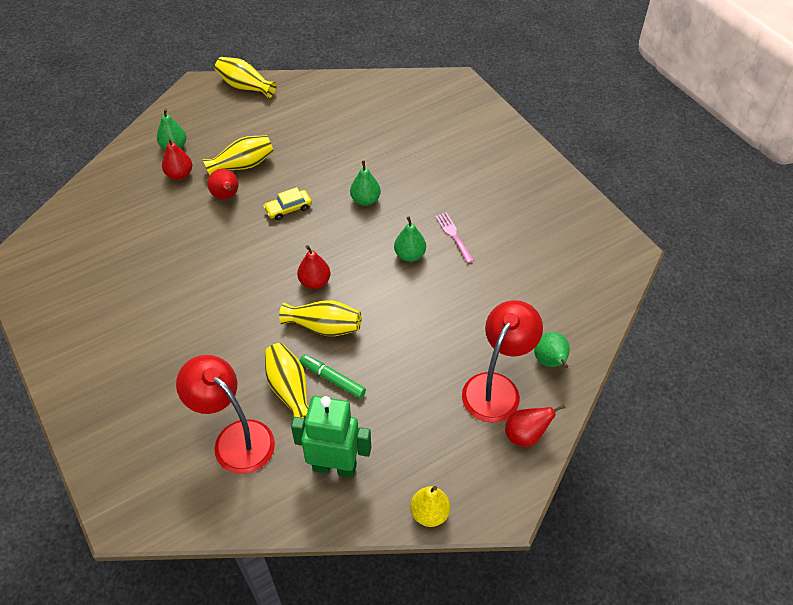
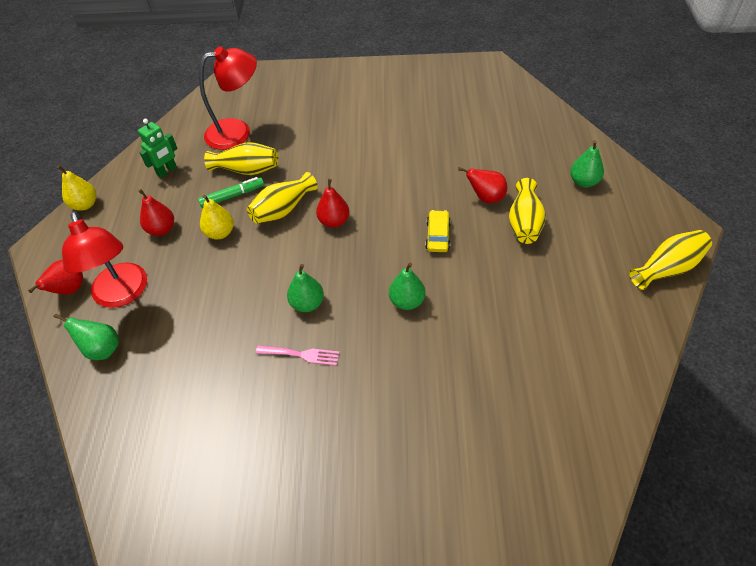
camera: 125 degrees right, 0 degrees up
red pear [162,138,192,180] -> red pear moved to [138,189,174,236]
green robot [291,396,371,478] -> green robot [138,119,177,178], size x0.61
none -> yellow pear [200,195,234,240]

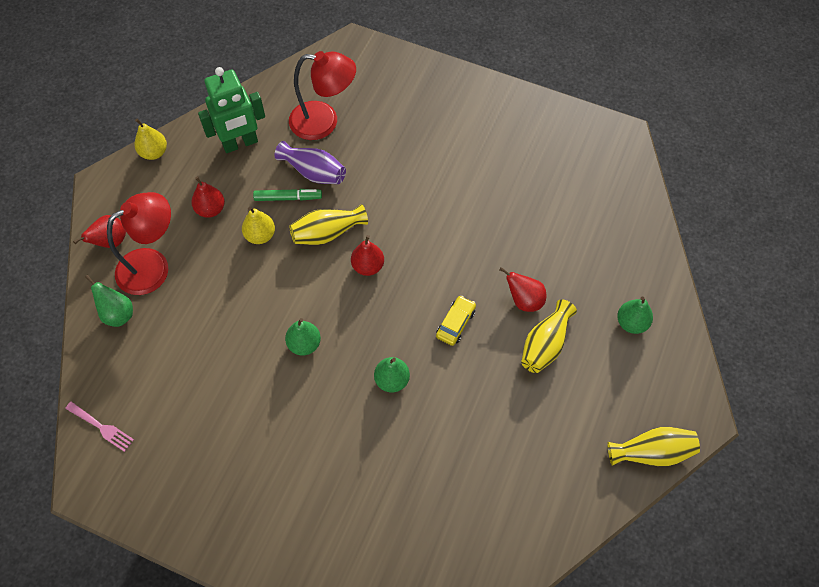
camera: 20 degrees right, 10 degrees up
red lamp [62,211,147,308] -> red lamp turned 120 degrees counterclockwise [107,192,171,295]
green robot [138,119,177,178] -> green robot [198,67,265,153], size x1.65
yellow vase [204,142,278,175] -> purple vase [275,141,346,184]
pink fork [256,345,339,366] -> pink fork moved to [65,402,134,452]

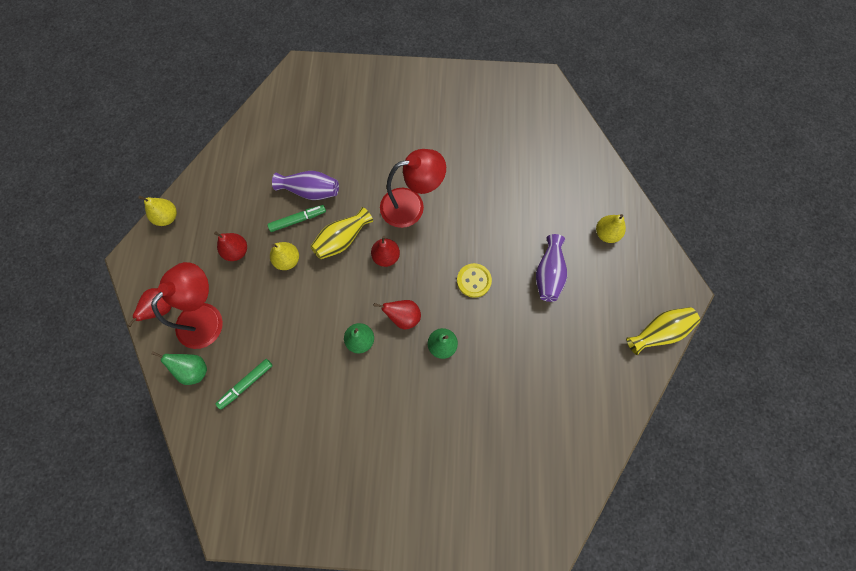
camera: 20 degrees left, 10 degrees up
pink fork [65,402,134,452] -> none
green robot [198,67,265,153] -> none
red lamp [289,51,356,140] -> red lamp moved to [380,149,446,228]
yellow car [436,296,476,346] -> yellow button [457,263,492,298]
red pear [499,267,546,312] -> red pear moved to [373,300,421,329]
yellow vase [521,299,577,373] -> purple vase [536,234,567,302]
green pear [617,297,653,334] -> yellow pear [596,214,626,243]
none -> green marker [216,359,273,409]

